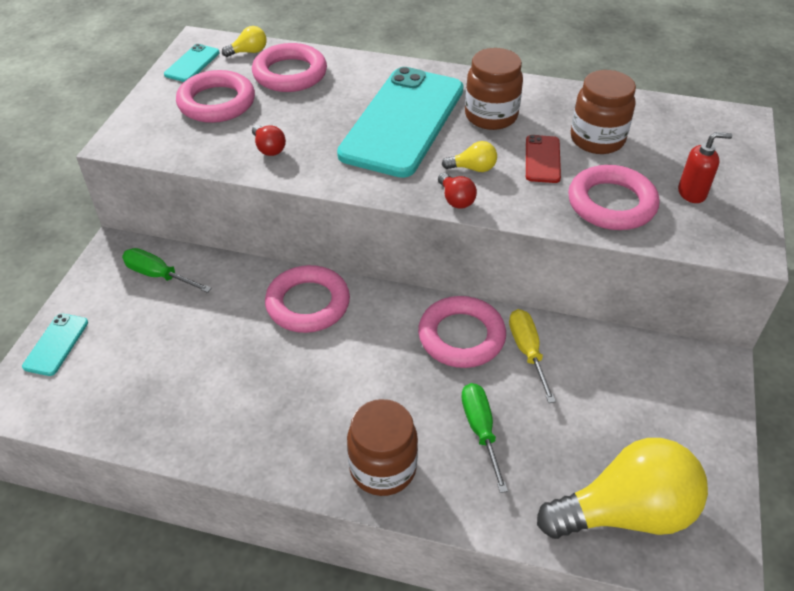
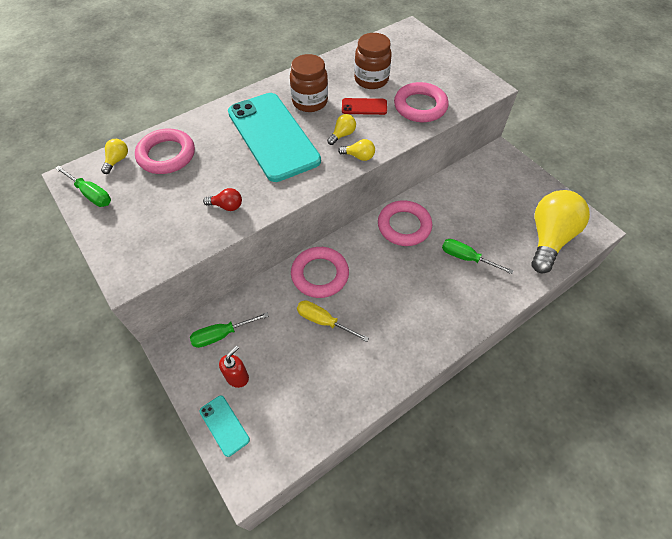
camera: 50 degrees left, 10 degrees up
turquoise phone [164,44,219,82] -> green screwdriver [55,166,111,207]
pink ring [176,70,255,123] -> none
brown jar [347,399,418,496] -> none
red light bulb [438,173,477,209] -> yellow light bulb [338,139,375,161]
yellow screwdriver [509,309,556,403] -> yellow screwdriver moved to [297,300,369,342]
red phone [526,135,561,183] -> red phone turned 45 degrees counterclockwise [342,98,387,115]
red soap dispenser [678,132,732,203] -> red soap dispenser moved to [219,345,249,388]

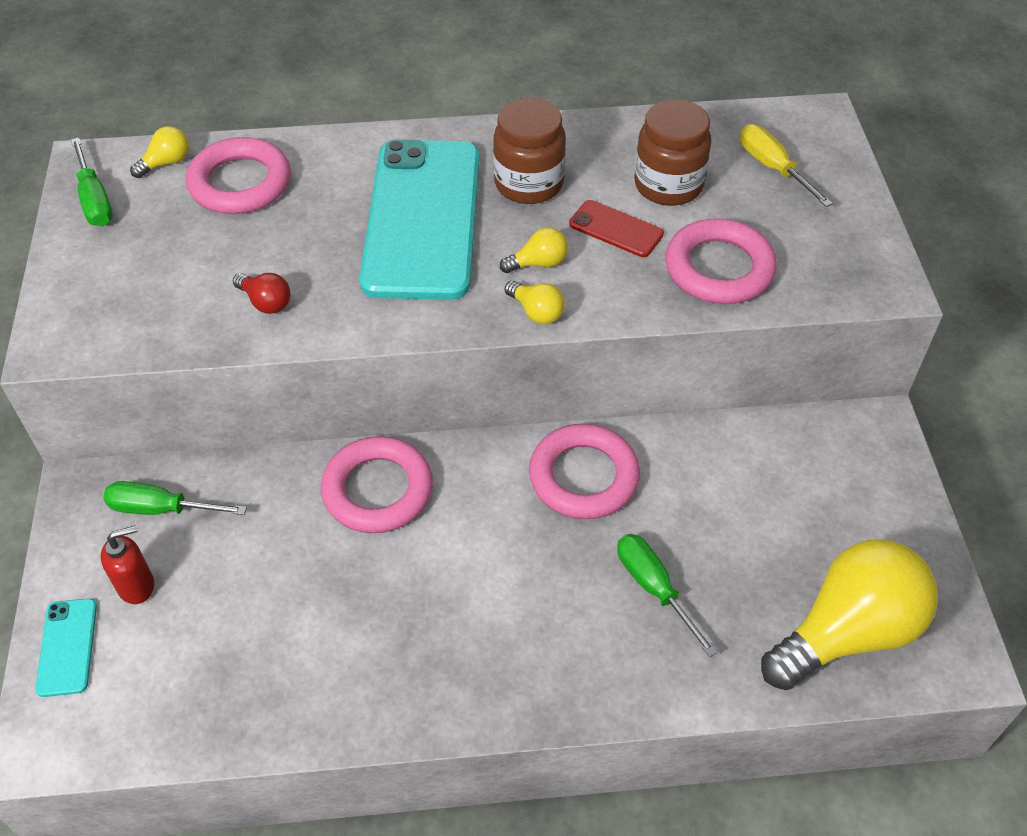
camera: 30 degrees right, 5 degrees down
yellow screwdriver [297,300,369,342] -> yellow screwdriver moved to [740,124,833,207]

